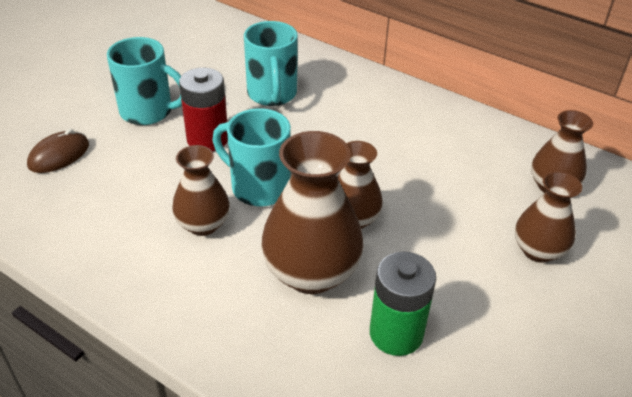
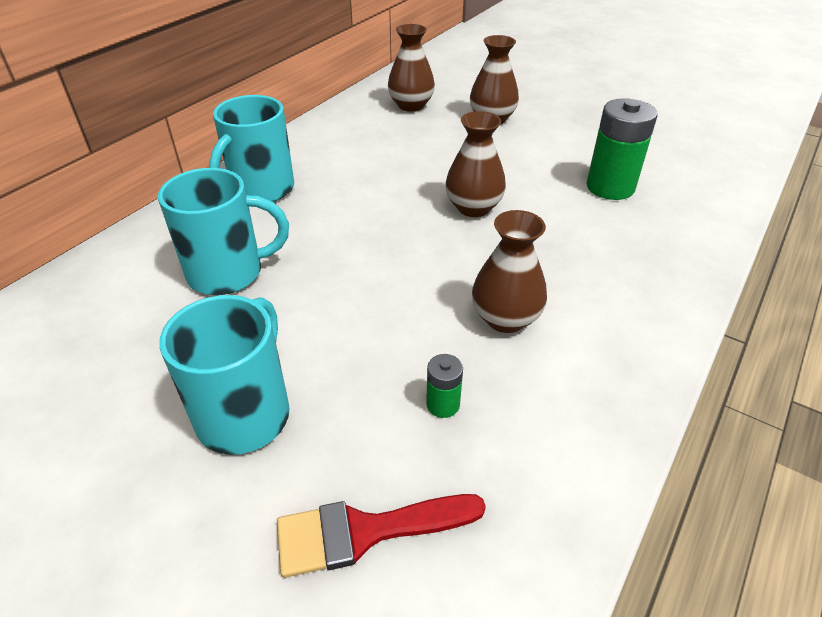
camera: 90 degrees left, 0 degrees up
brown mouse [27,129,89,173] -> red brush [277,494,486,578]
red battery [179,68,228,151] -> none
turquoise mug [213,108,291,206] -> turquoise mug moved to [209,95,294,202]
brown vase [261,131,364,294] -> none
none -> green battery [426,354,463,418]

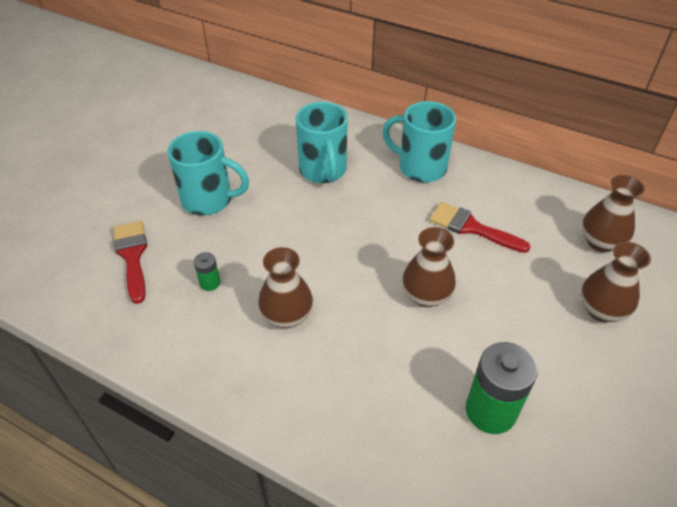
camera: 85 degrees right, 5 degrees up
none -> red brush [430,202,531,253]

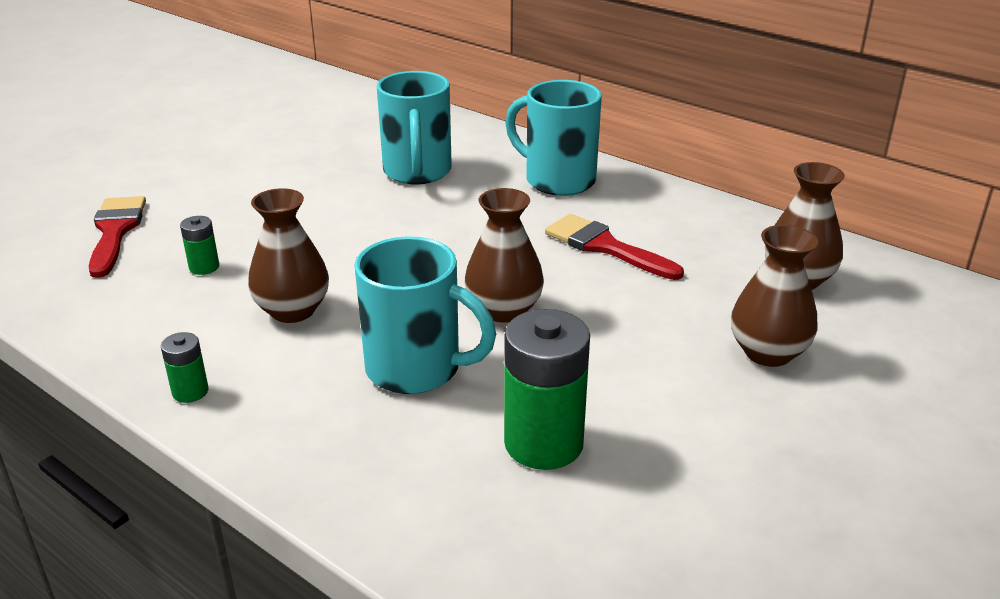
camera: 10 degrees right, 15 degrees down
turquoise mug [167,131,249,216] -> turquoise mug moved to [354,237,496,394]
none -> green battery [161,332,208,403]

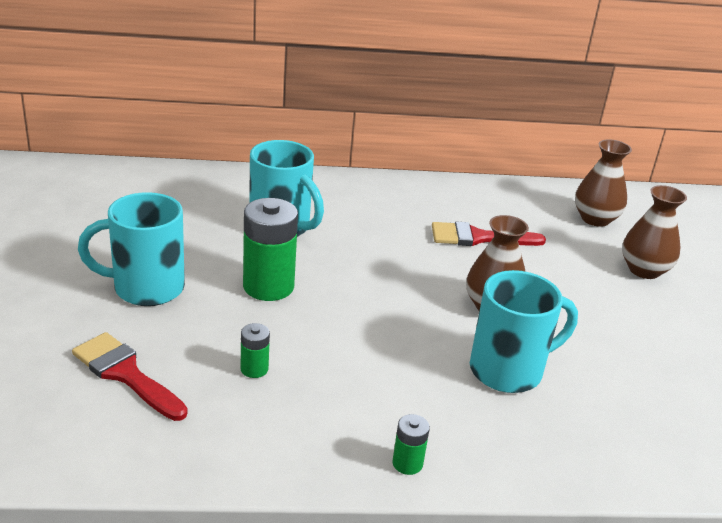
camera: 45 degrees left, 0 degrees up
brown vase [248,188,329,323] -> none
green battery [504,309,590,470] -> green battery moved to [243,198,298,301]
turquoise mug [505,80,602,196] -> turquoise mug moved to [78,192,185,306]

